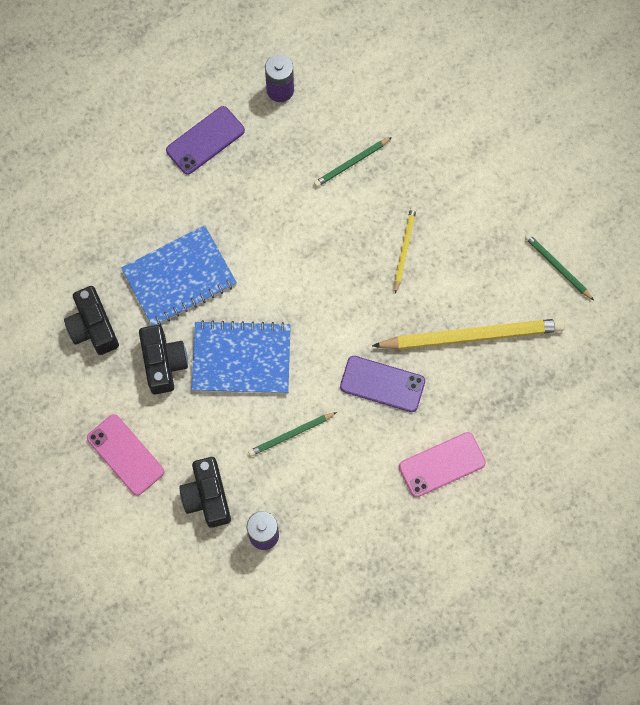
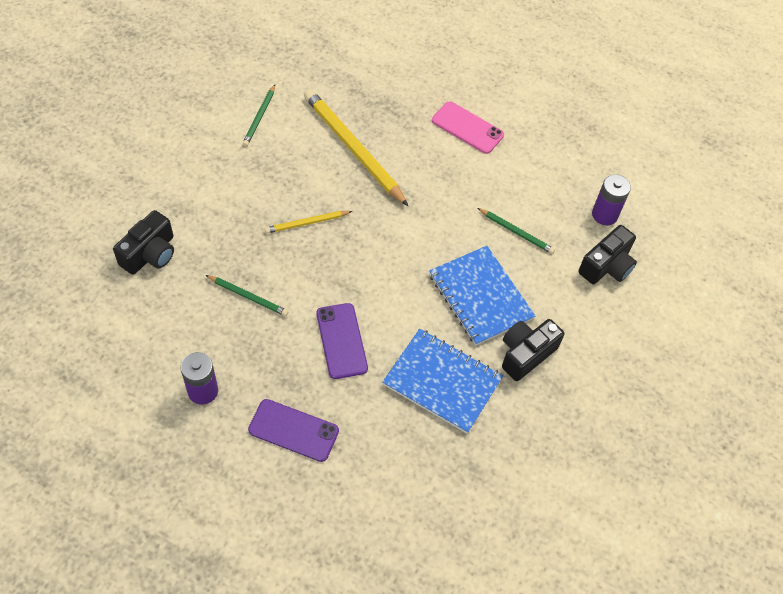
camera: 125 degrees left, 15 degrees down
black camera [64,286,119,355] -> black camera moved to [113,210,174,275]
pink phone [87,414,164,495] -> none
purple phone [340,356,425,412] -> purple phone moved to [316,303,368,379]

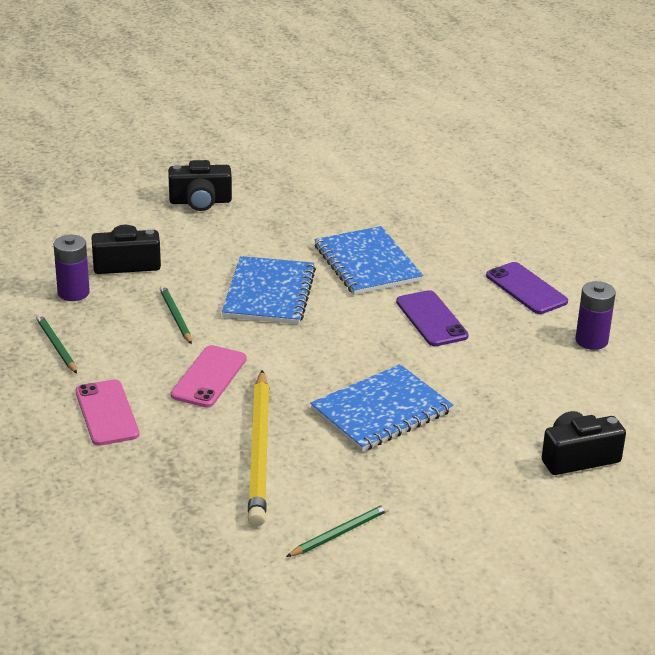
camera: 140 degrees left, 25 degrees down
green pencil [206,275,289,316] -> green pencil moved to [36,314,77,373]
yellow pencil [265,211,352,233] -> blue notebook [310,364,454,452]
purple phone [316,303,368,379] -> purple phone turned 45 degrees counterclockwise [396,290,469,346]
black camera [502,319,564,381] -> black camera moved to [168,160,232,211]
none -> pink phone [171,345,247,408]

